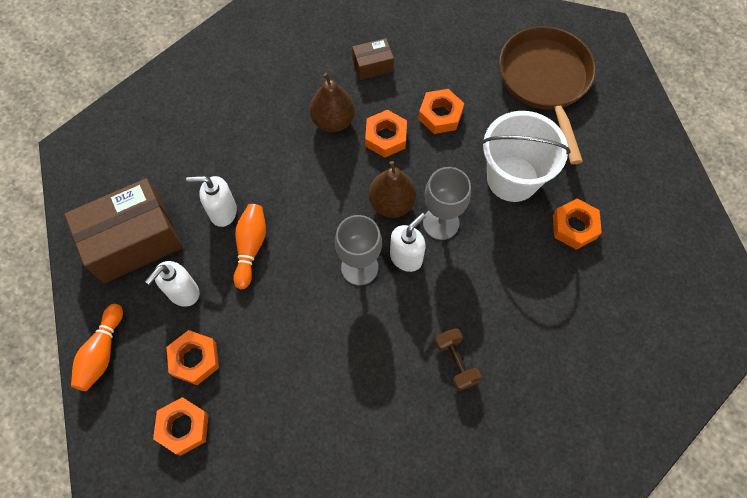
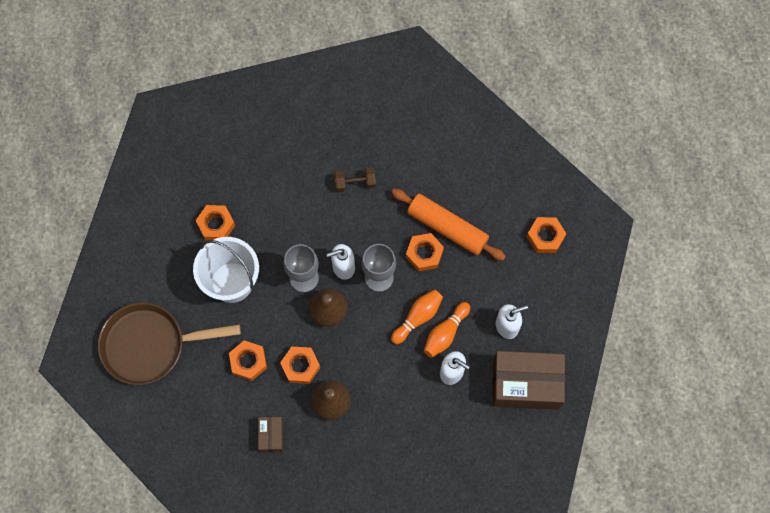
camera: 150 degrees left, 5 degrees up
orange bowling pin [71,304,123,391] -> orange bowling pin moved to [391,290,443,344]
orange nut [166,330,219,385] -> orange nut moved to [406,233,444,272]
brown box [352,38,394,80] -> brown box turned 75 degrees clockwise [258,417,283,453]
brown dumbbell [435,328,482,391] -> brown dumbbell turned 75 degrees clockwise [334,167,376,192]
brown pan [499,26,596,164] -> brown pan turned 60 degrees clockwise [98,303,241,385]
none -> orange rolling pin [391,189,506,260]

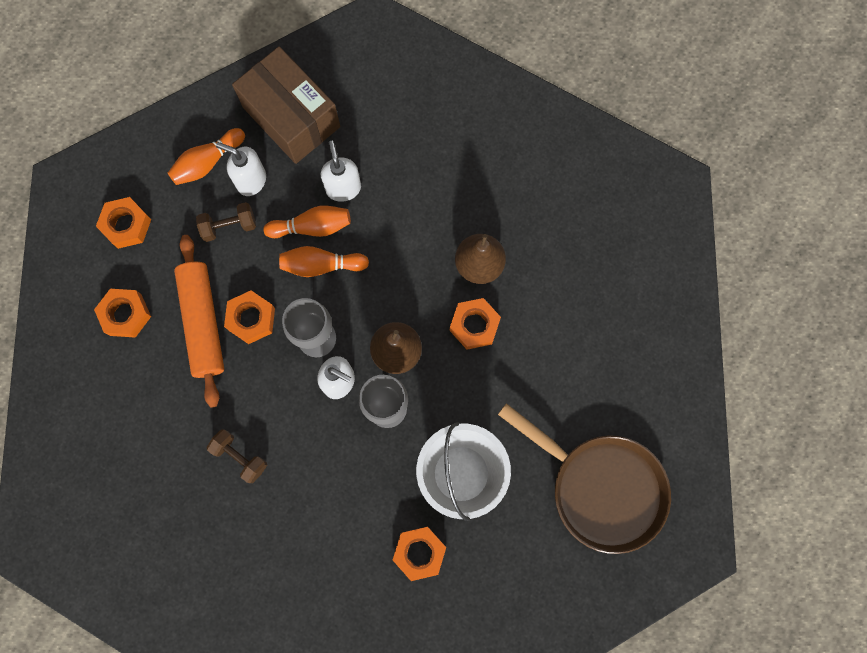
camera: 135 degrees left, 5 degrees up
orange nut [229,340,267,381] -> orange nut moved to [94,289,151,338]
brown box [258,417,283,453] -> none
none -> orange bowling pin [168,128,245,185]
none -> brown dumbbell [196,202,256,242]

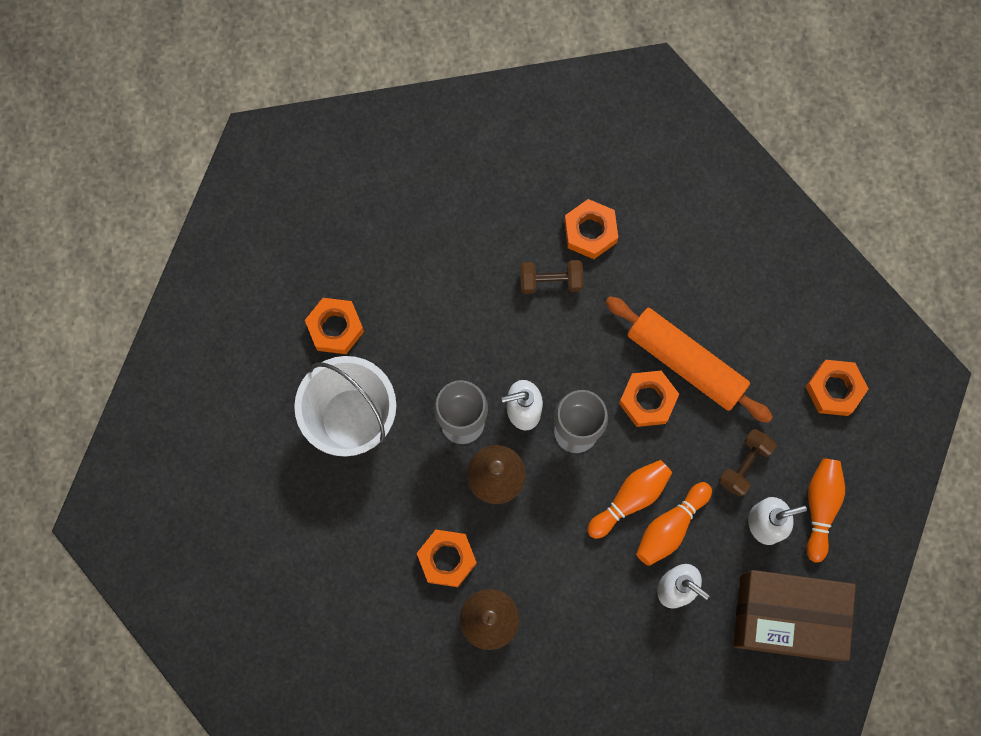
camera: 140 degrees right, 0 degrees up
orange nut [94,289,151,338] -> orange nut moved to [564,199,618,259]
brown pan [498,403,671,554] -> none

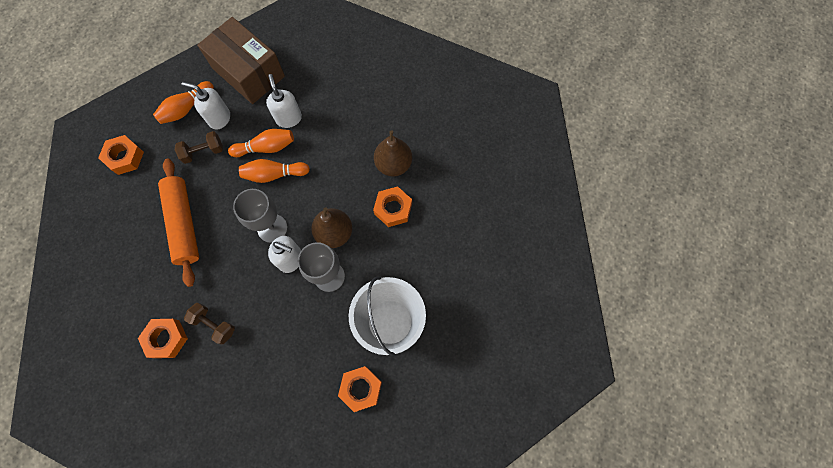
camera: 145 degrees left, 5 degrees down
orange nut [619,371,679,427] -> none

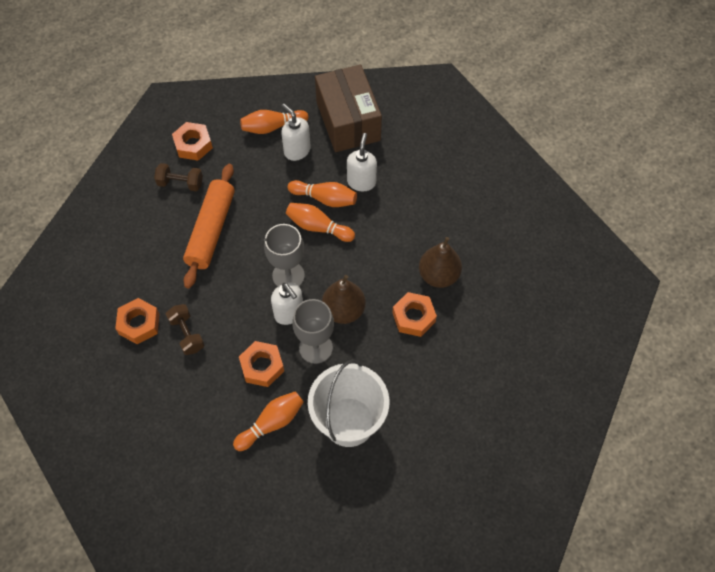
camera: 30 degrees right, 10 degrees down
brown dumbbell [175,131,223,164] -> brown dumbbell moved to [154,163,203,192]
orange nut [338,366,382,412] -> orange nut moved to [239,341,284,387]
none -> orange bowling pin [233,391,304,451]

